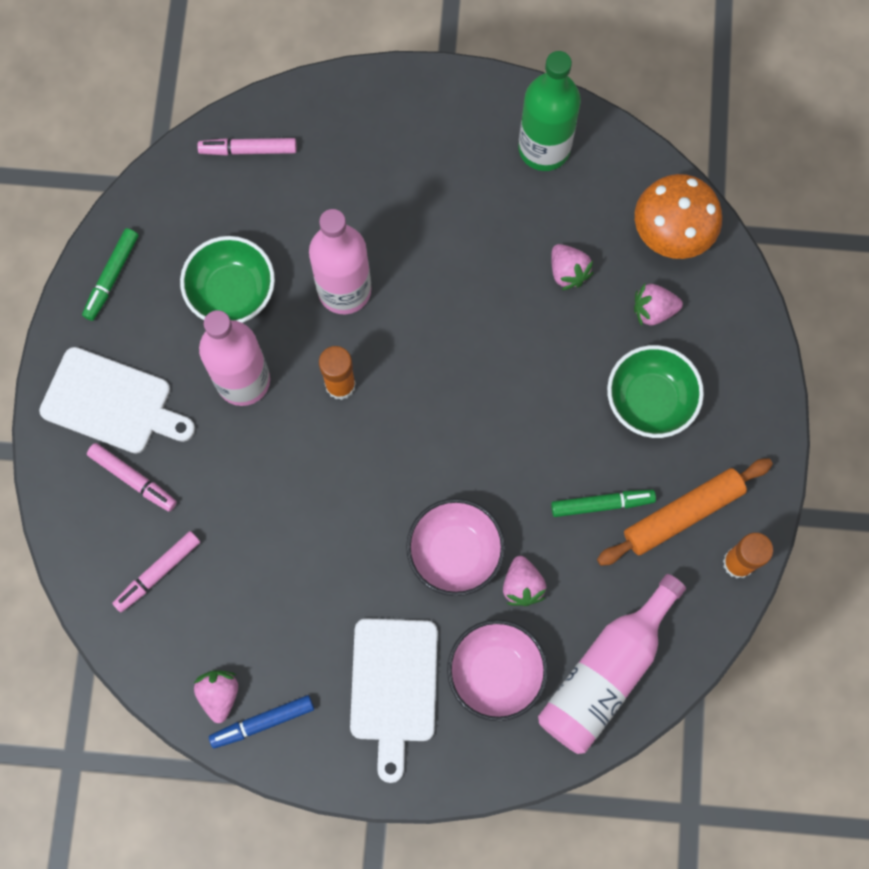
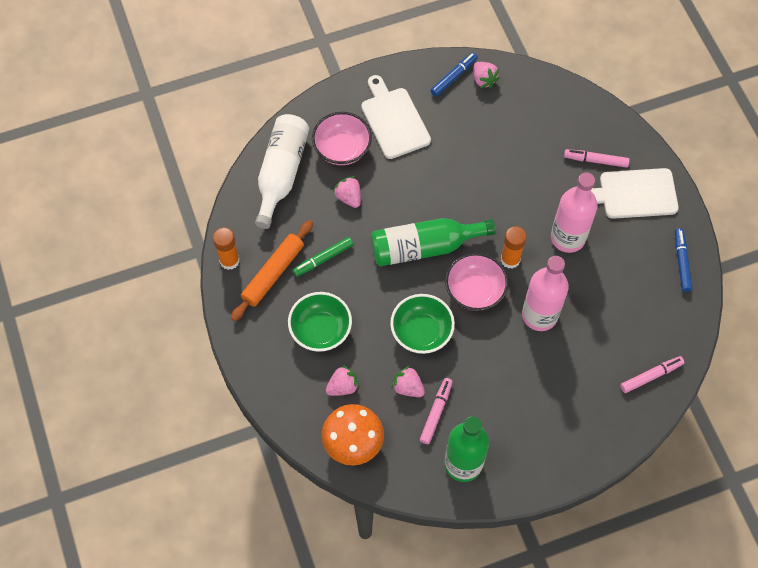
camera: 155 degrees right, 10 degrees down
green marker [82,228,138,321] -> blue marker [675,228,692,292]
pink marker [112,531,200,612] -> pink marker moved to [420,378,453,444]
green bowl [180,236,275,323] -> green bowl moved to [390,294,455,354]
pink bowl [406,498,505,596] -> pink bowl moved to [445,253,508,311]
pink bottle [538,574,686,754] -> white bottle [255,114,309,229]
none -> green bottle [371,218,496,266]

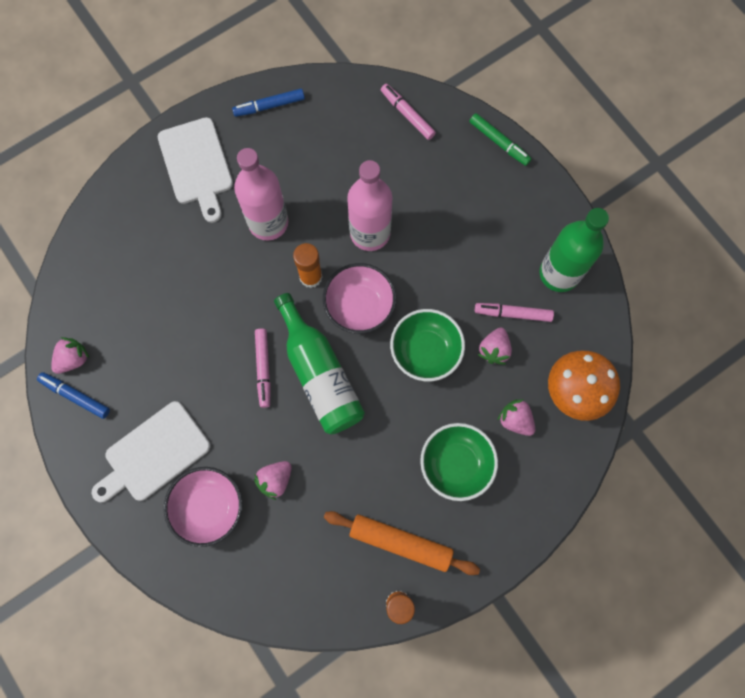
camera: 105 degrees left, 10 degrees up
white bottle [255,114,309,229] -> none
green marker [293,237,353,277] -> green marker moved to [469,113,532,166]
pink marker [564,149,630,168] -> pink marker moved to [255,328,271,408]

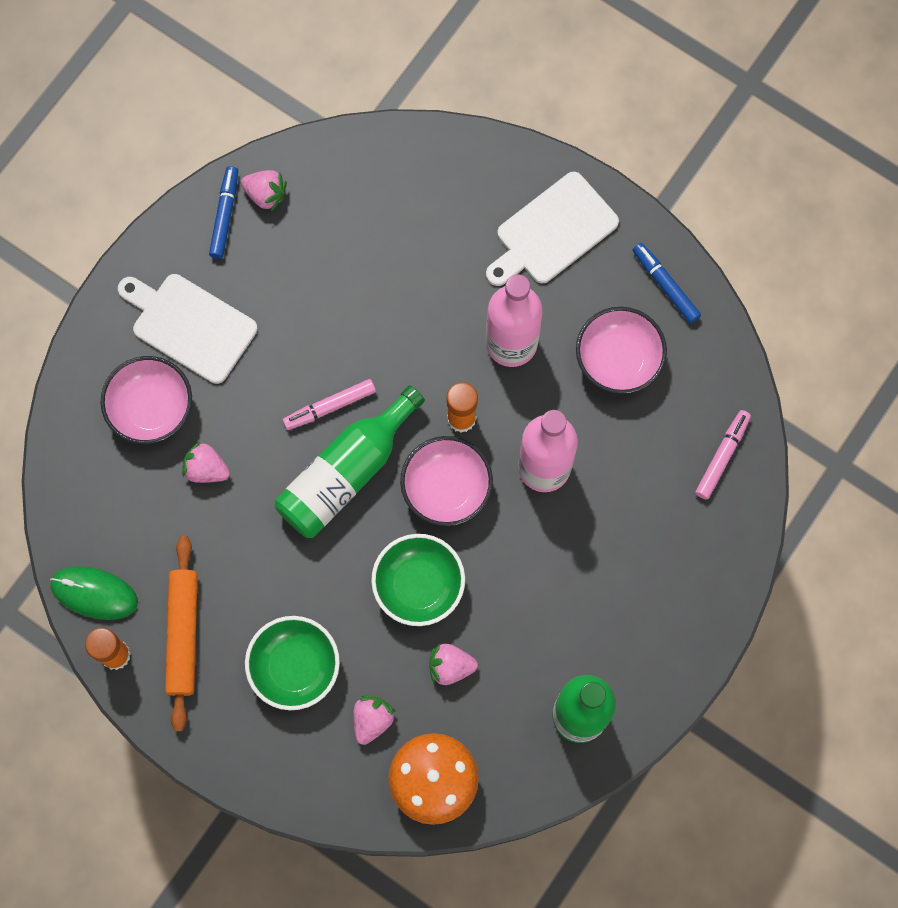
camera: 70 degrees right, 0 degrees up
green marker [469,113,532,166] -> none
pink marker [475,303,554,322] -> none
none -> green mouse [50,566,138,620]
none -> pink bowl [576,307,667,394]

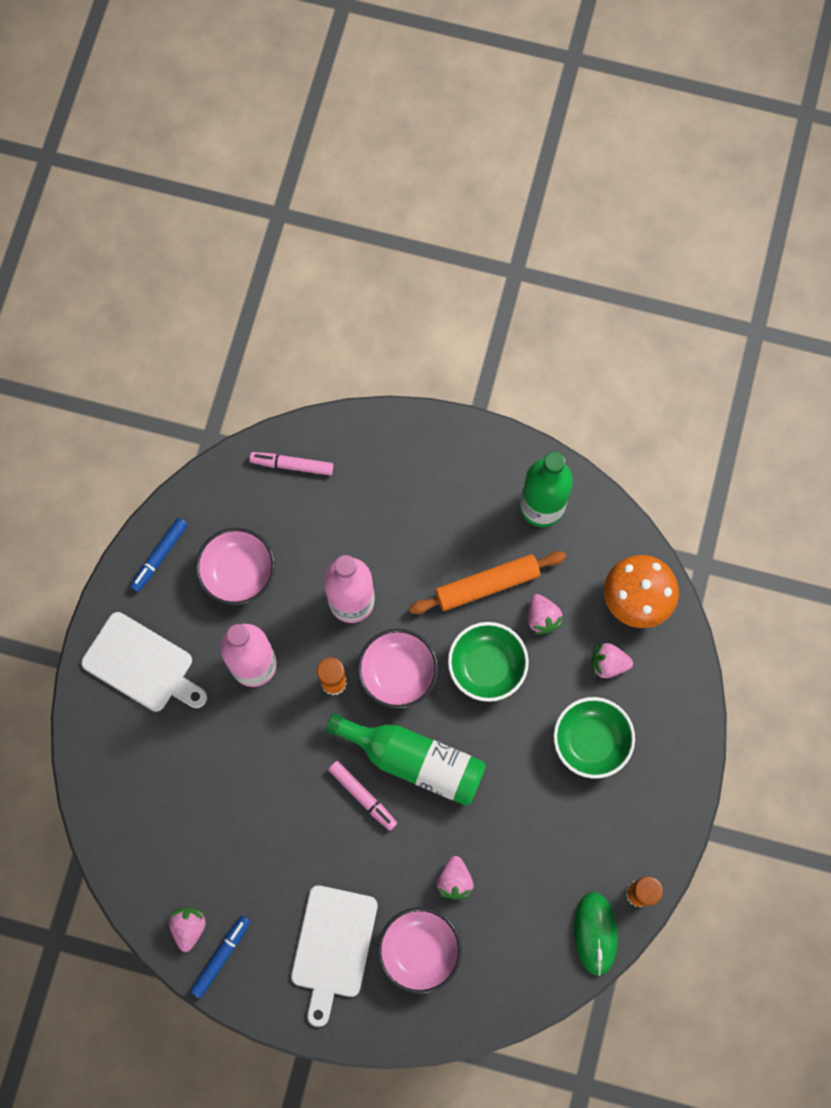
camera: 110 degrees left, 0 degrees up
orange rolling pin [165,536,198,732] -> orange rolling pin moved to [409,551,566,614]
blue marker [209,166,238,259] -> blue marker turned 135 degrees clockwise [190,916,251,998]

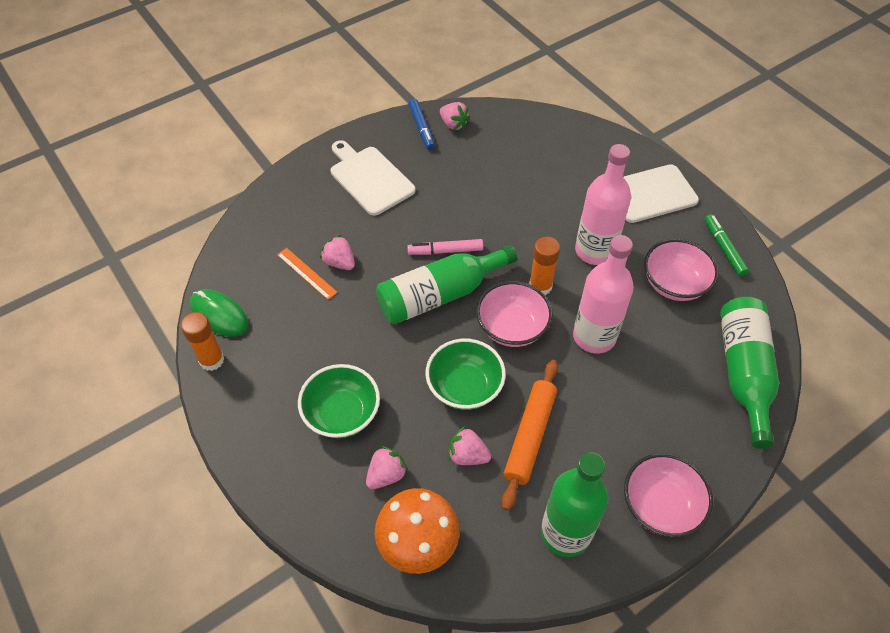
camera: 130 degrees right, 20 degrees down
blue marker [130,518,188,592] -> green marker [705,214,749,277]
pink marker [249,452,333,475] -> green bottle [720,297,779,449]
pink bowl [377,907,462,994] -> pink bowl moved to [624,453,713,538]
none -> orange ruler [277,248,338,300]

